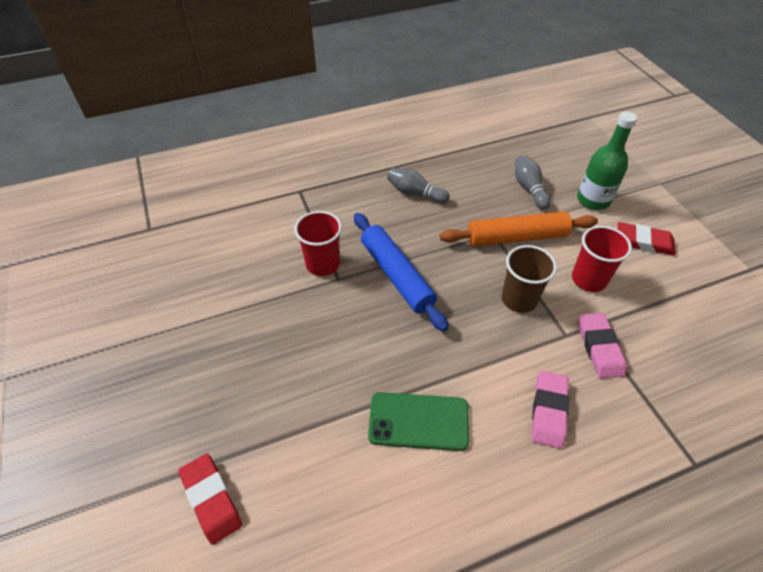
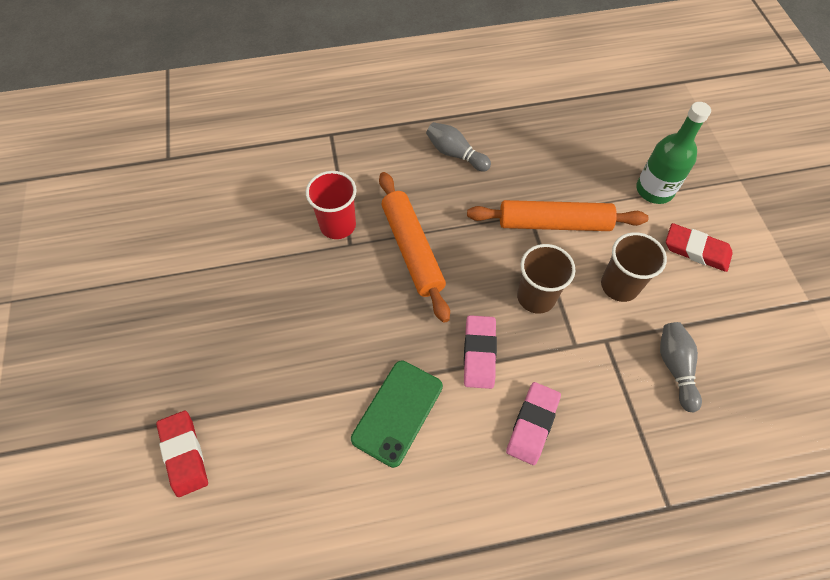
camera: 10 degrees right, 10 degrees up
blue rolling pin [354,213,449,332] -> orange rolling pin [379,172,450,323]
green phone [368,392,469,451] -> green phone turned 75 degrees counterclockwise [351,360,443,468]
grey bowling pin [515,155,551,210] -> grey bowling pin moved to [660,322,702,413]
red cup [572,226,632,292] -> brown cup [601,232,667,302]
pink eraser [579,313,626,379] -> pink eraser moved to [464,315,497,389]

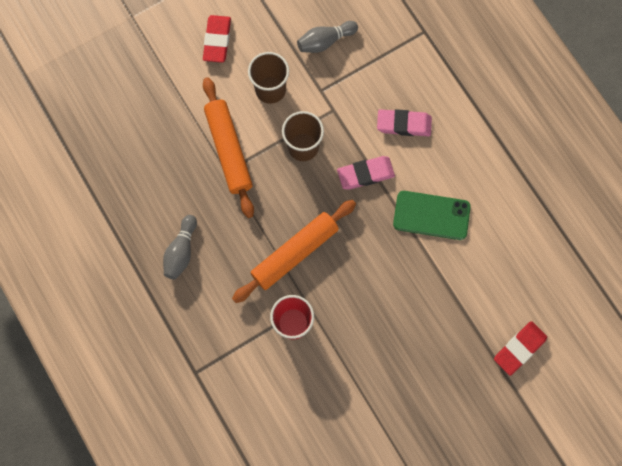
camera: 110 degrees left, 15 degrees up
green bottle [636,102,711,204] -> none

